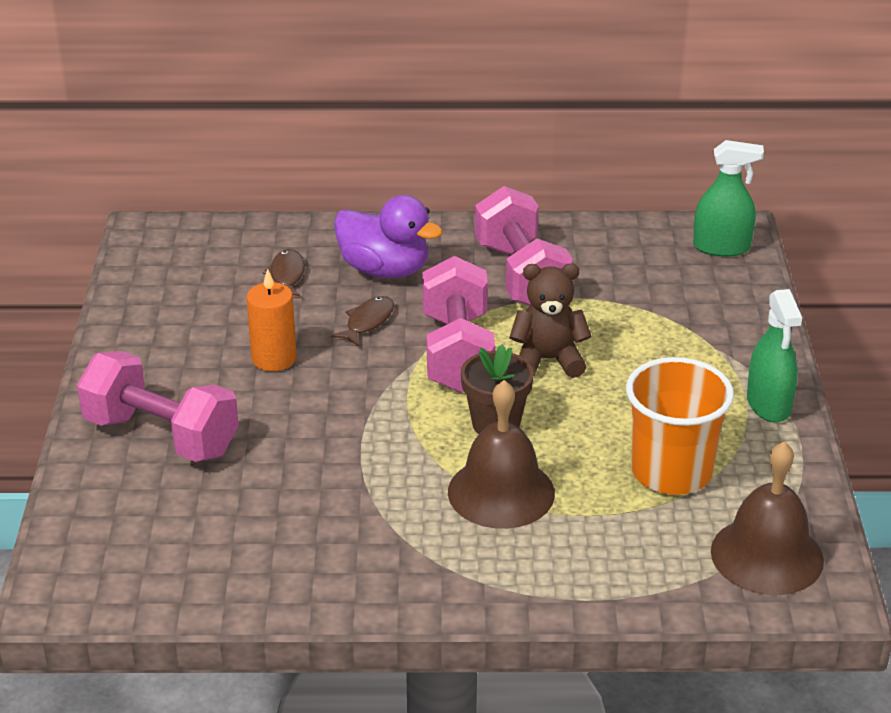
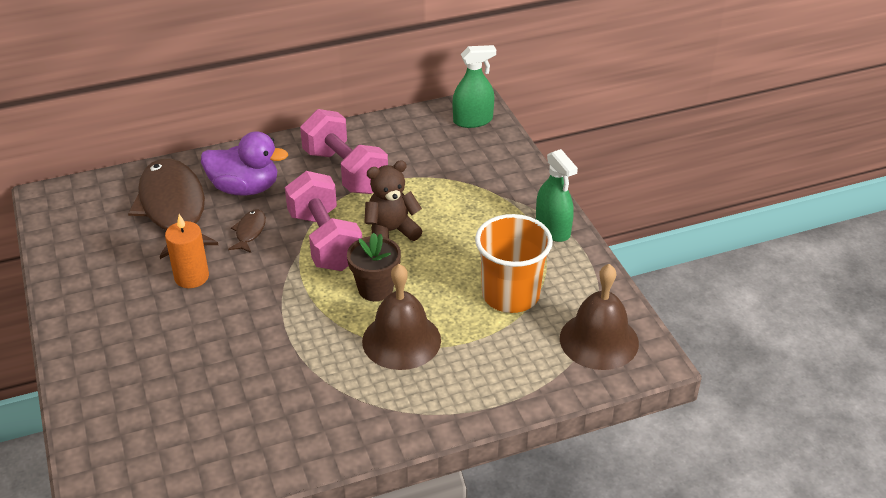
camera: 20 degrees left, 5 degrees up
pink dumbbell [77,351,239,462] -> none
brown fish [262,249,305,296] -> brown fish [128,158,218,259], size x2.42

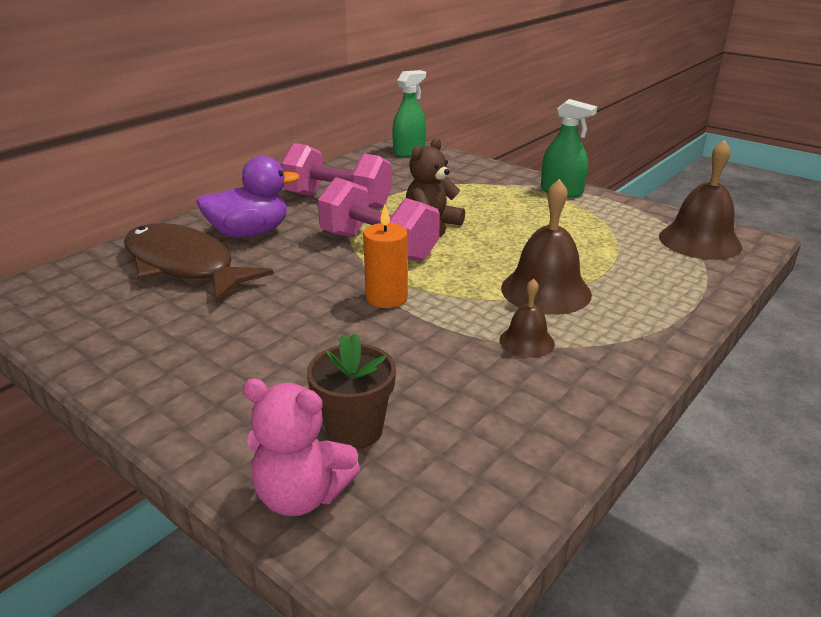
camera: 30 degrees left, 10 degrees down
orange candle [165,214,209,288] -> orange candle moved to [363,204,408,308]
brown fish [228,209,266,253] -> none
brown flower pot [347,233,401,301] -> brown flower pot moved to [307,333,396,449]
orange cup [475,214,553,313] -> none
none -> pink teddy bear [243,378,360,516]
none -> brown bell [499,279,555,358]

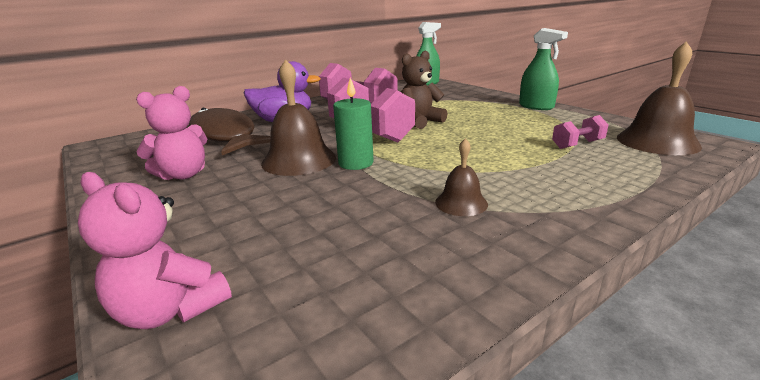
camera: 15 degrees right, 5 degrees down
brown flower pot [307,333,396,449] -> none
orange candle [363,204,408,308] -> green candle [333,78,374,170]
brown bell [501,179,592,315] -> brown bell moved to [261,59,336,176]
none -> pink teddy bear [136,86,207,180]
none -> pink dumbbell [552,115,609,149]

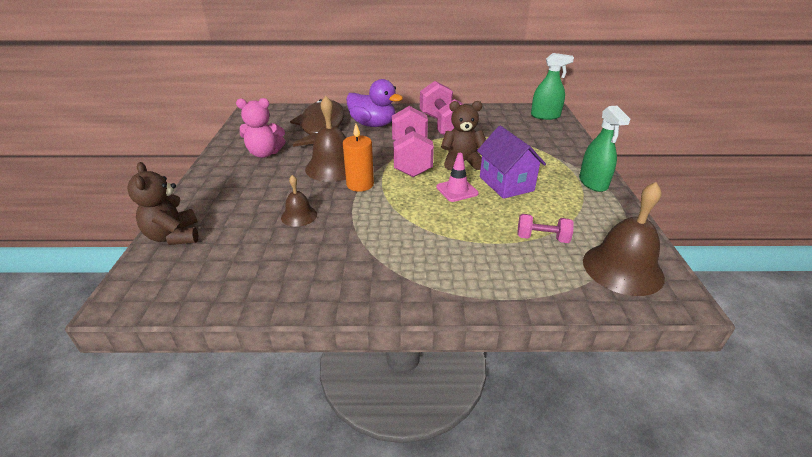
camera: 35 degrees right, 10 degrees up
pink teddy bear [78,172,232,329] -> brown teddy bear [127,162,198,245]
green candle [333,78,374,170] -> orange candle [343,124,374,192]
brown bell [435,138,488,216] -> brown bell moved to [281,175,317,227]
none -> pink traffic cone [436,153,479,202]
none -> purple house [477,126,546,199]

